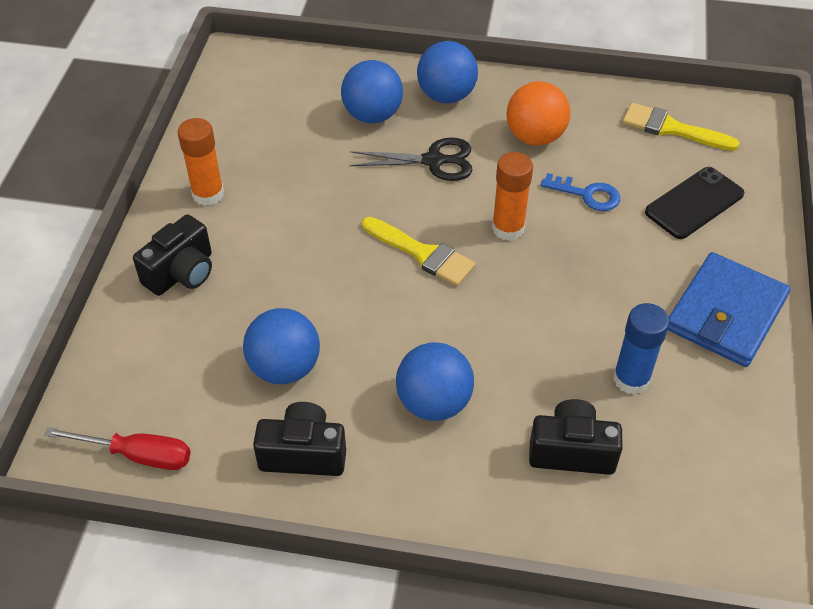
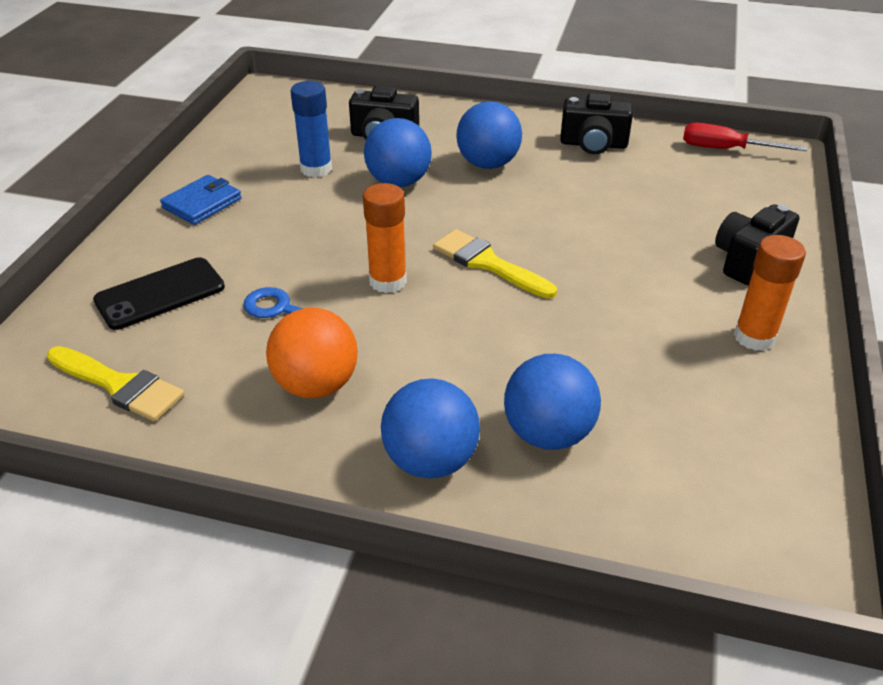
camera: 175 degrees left, 10 degrees down
blue ball [243,308,320,384] -> blue ball moved to [364,118,432,187]
black scissors [350,138,473,181] -> none
blue wallet [668,252,791,367] -> blue wallet [160,175,242,225], size x0.61

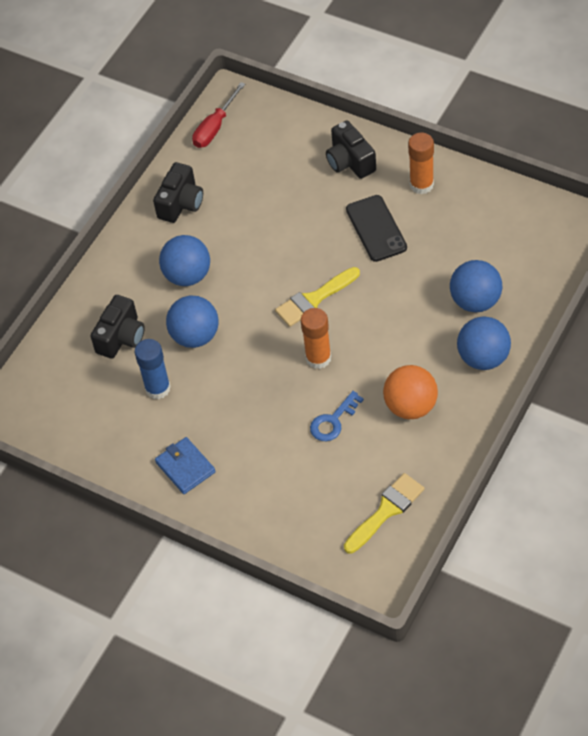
camera: 70 degrees left, 15 degrees up
black phone [93,257,225,330] -> black phone moved to [346,195,407,262]

